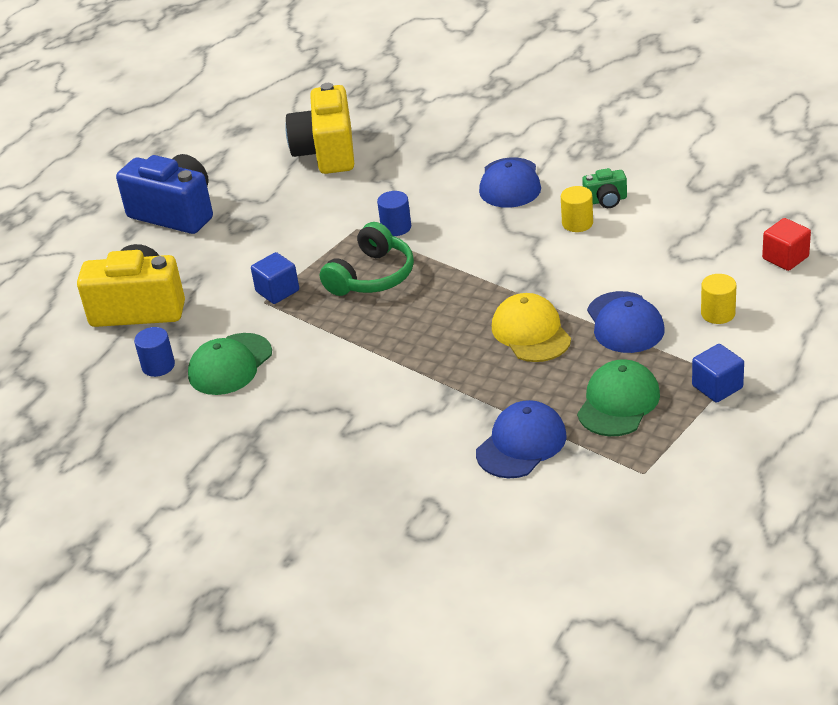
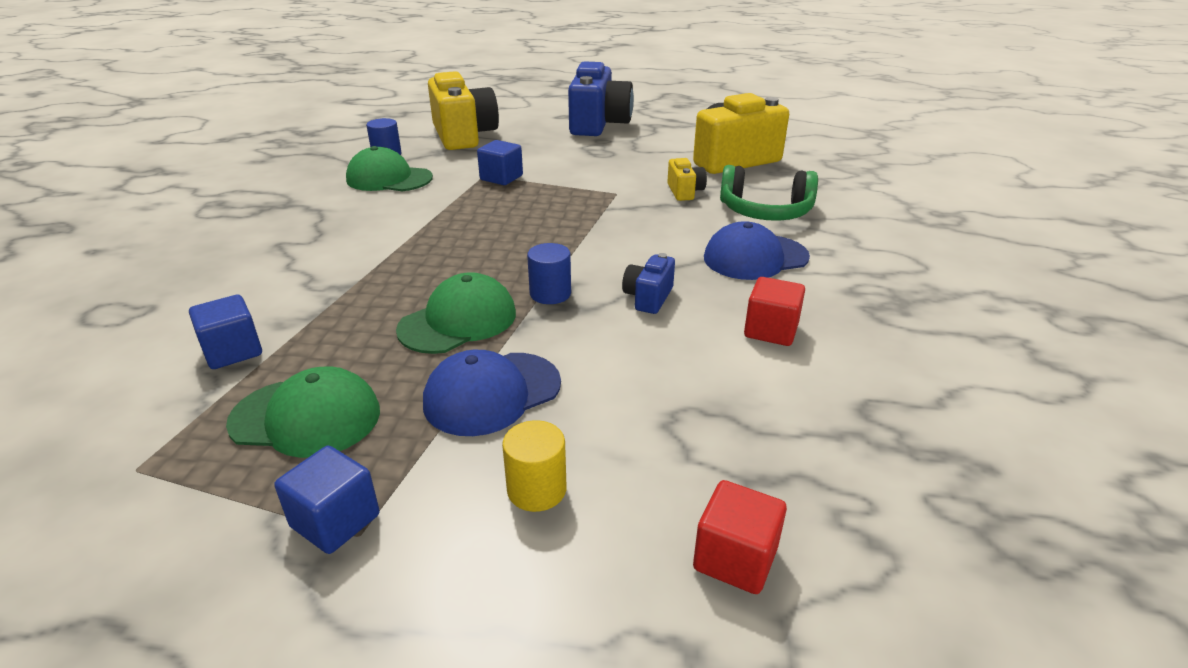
camera: 65 degrees right, 5 degrees down
green headphones [320,222,414,296] -> green headphones moved to [720,165,818,221]
blue cylinder [377,191,411,236] -> blue cylinder moved to [527,243,571,304]
blue cap [476,400,567,478] -> blue cube [189,295,262,369]
yellow cap [492,293,571,362] -> green cap [396,272,516,354]
yellow cylinder [561,186,593,232] -> none
green camera [582,168,627,208] -> red cube [744,277,805,346]
none -> blue camera [622,253,675,314]
none -> yellow camera [667,158,707,201]

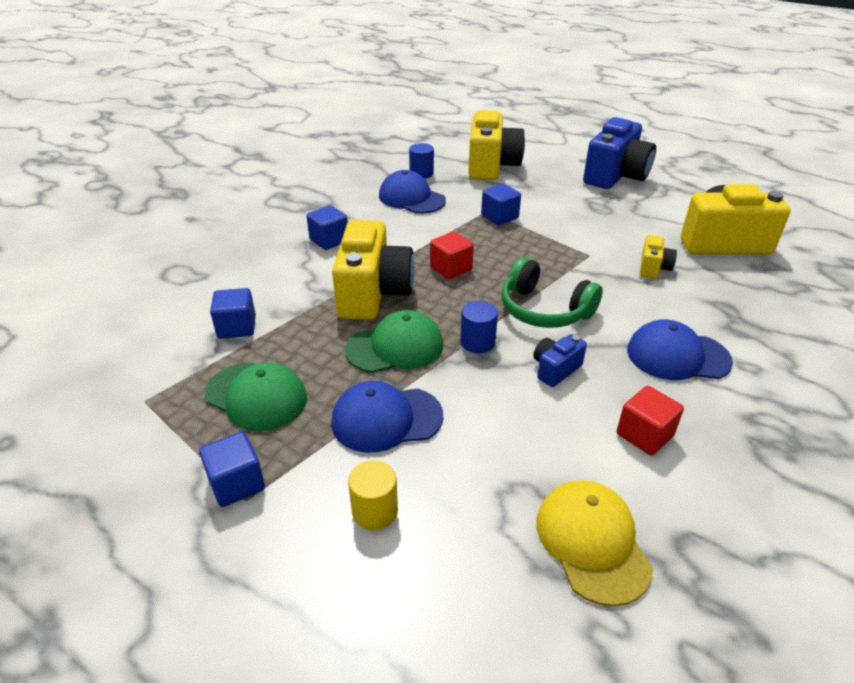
camera: 25 degrees right, 5 degrees up
green cap [346,146,433,191] -> blue cap [379,170,446,214]
red cube [693,480,787,594] -> red cube moved to [430,231,474,280]
green headphones [720,165,818,221] -> green headphones moved to [501,257,603,328]
none -> blue cube [307,205,348,250]
none -> yellow camera [332,220,415,320]
none -> yellow cap [536,480,653,606]

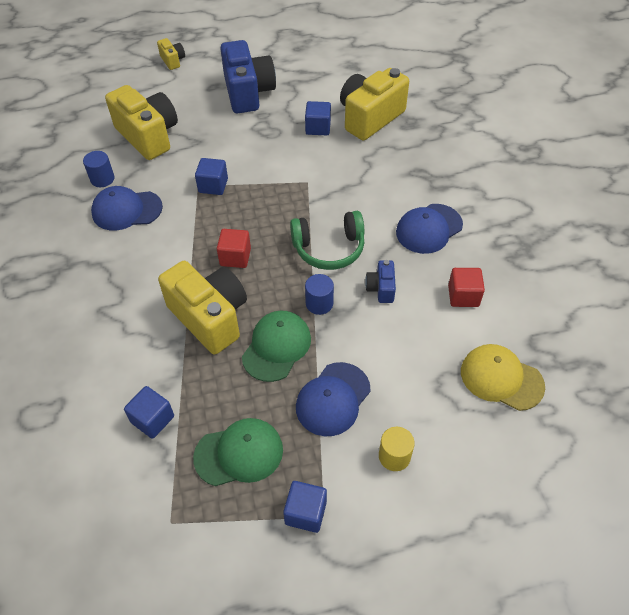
camera: 45 degrees left, 15 degrees up
blue cube [307,205,348,250] -> blue cube moved to [305,101,331,135]
yellow camera [640,235,677,279] -> yellow camera moved to [157,38,185,70]

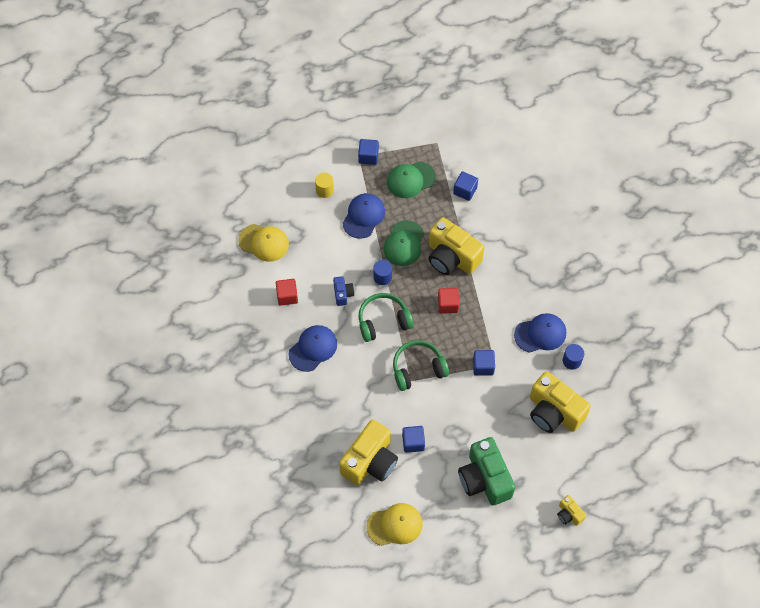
camera: 170 degrees right, 10 degrees up
blue camera [220,40,276,113] -> green camera [458,437,515,505]
none -> yellow cap [366,503,423,546]
none -> green headphones [393,340,449,391]

